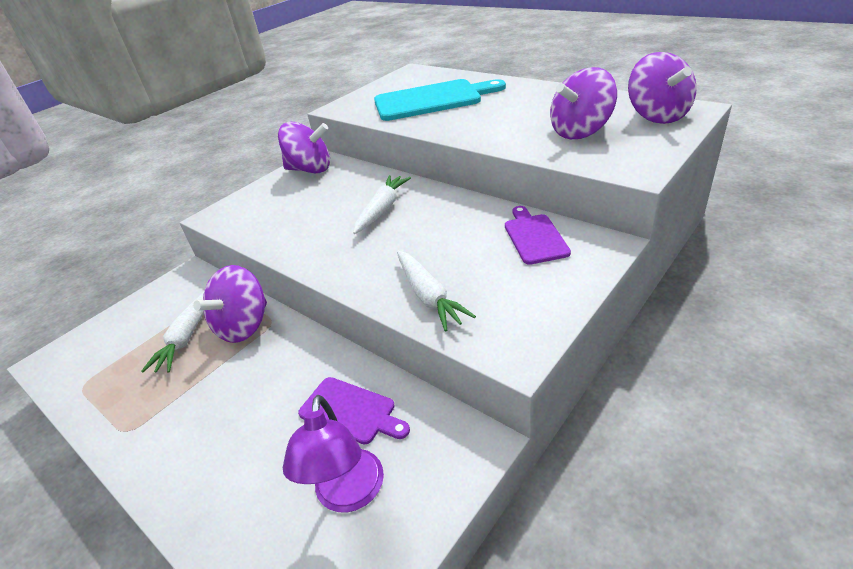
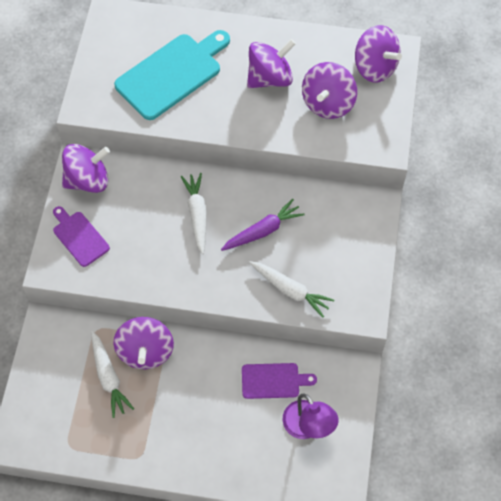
camera: 35 degrees left, 25 degrees up
purple cutting board [505,206,571,265] -> purple cutting board moved to [53,206,110,267]
none -> purple carrot [221,199,305,251]
none -> purple spinning top [247,39,296,88]

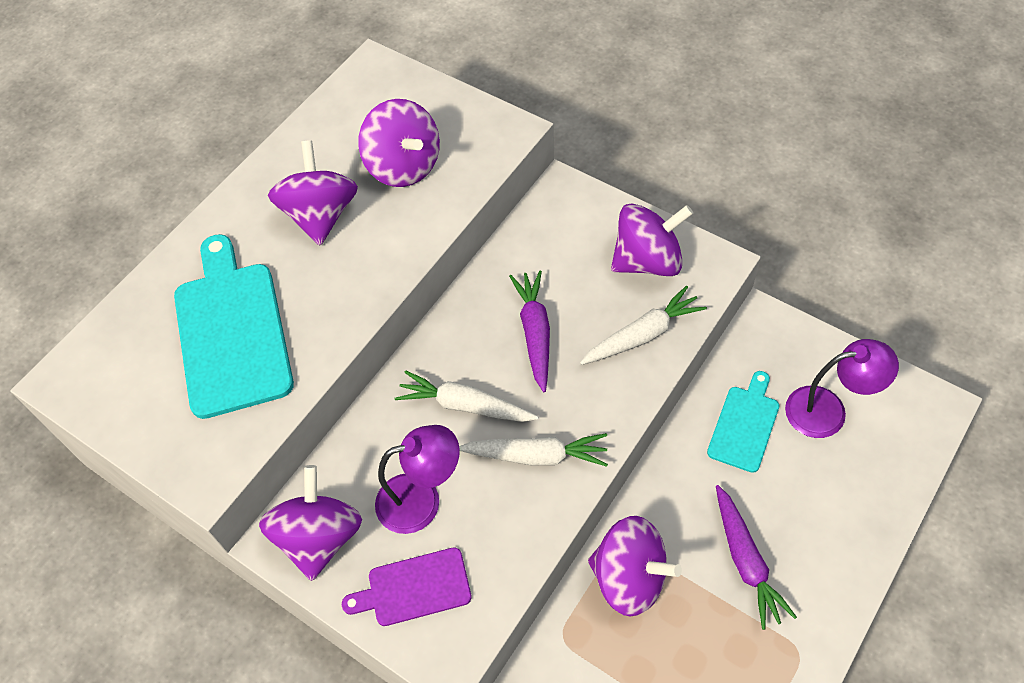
camera: 60 degrees left, 5 degrees down
white carrot [91,331,134,418] -> white carrot moved to [459,433,608,467]
purple cutting board [242,363,317,399] -> turquoise cutting board [707,371,779,473]
purple spinning top [355,25,402,83] -> purple spinning top moved to [611,203,693,276]
none -> purple lamp [375,425,460,534]
none -> purple carrot [716,485,797,630]

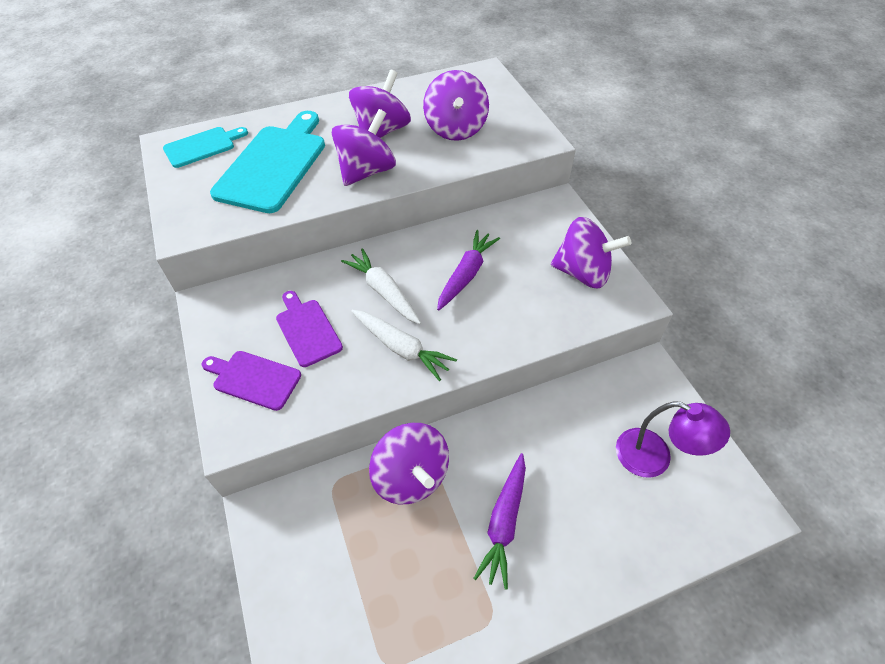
camera: 30 degrees right, 5 degrees down
purple spinning top [259,465,362,581] -> purple spinning top moved to [332,109,396,186]
purple lamp [375,425,460,534] -> purple cutting board [276,291,343,367]
white carrot [580,286,707,365] -> none
turquoise cutting board [707,371,779,473] -> turquoise cutting board moved to [163,127,248,168]

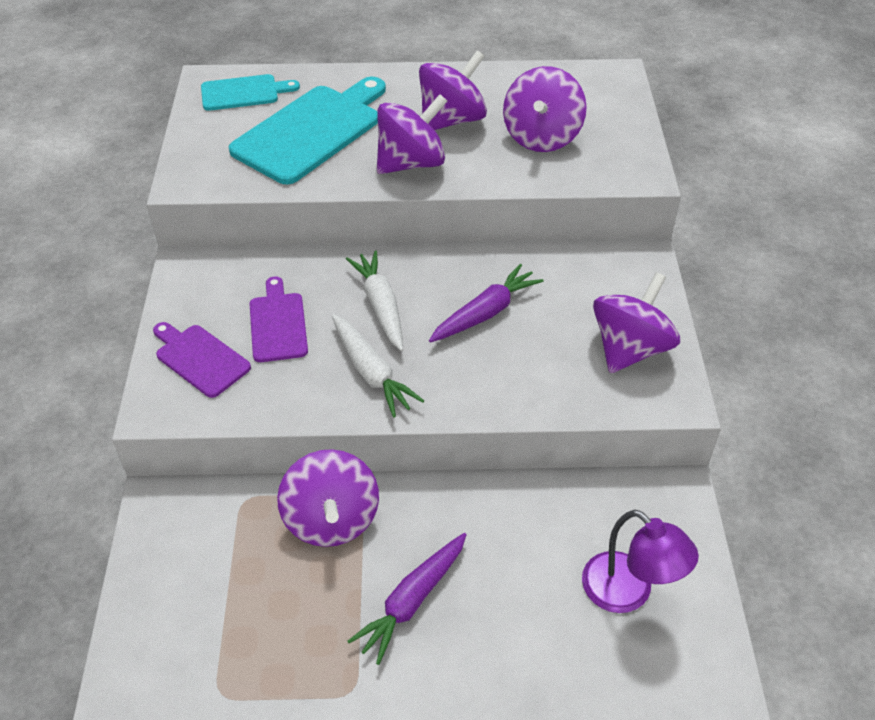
camera: 20 degrees right, 5 degrees down
purple spinning top [551,217,631,289] -> purple spinning top turned 90 degrees counterclockwise [593,272,680,373]

